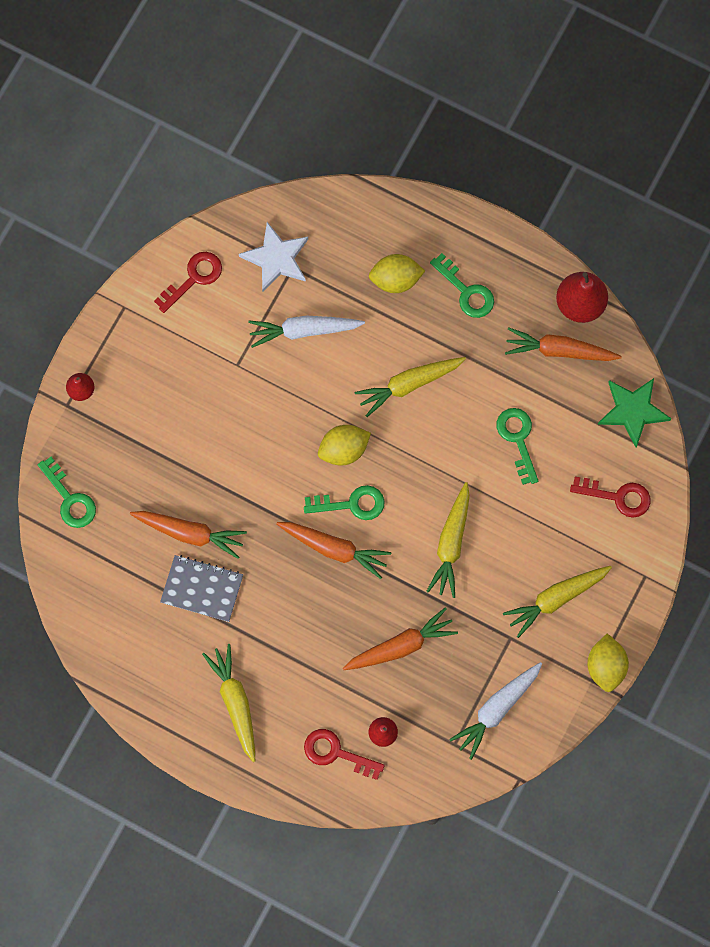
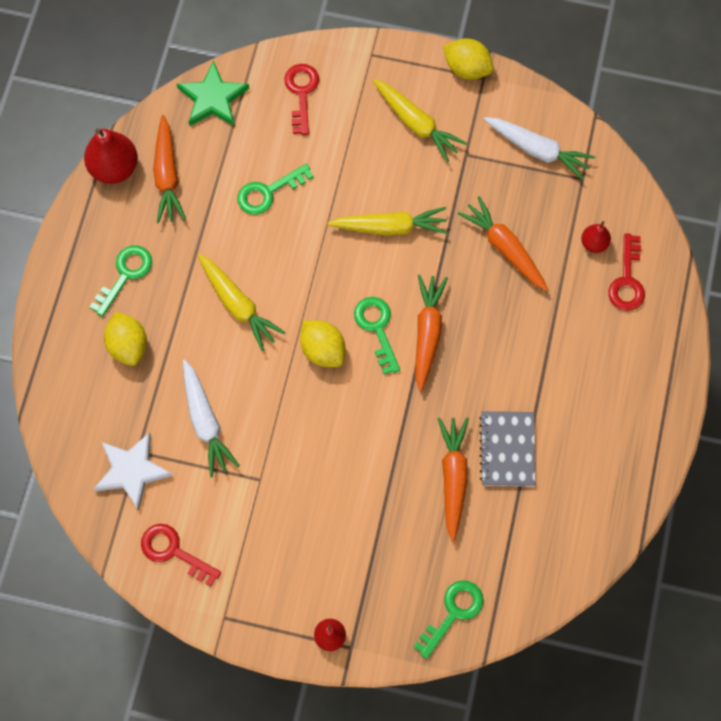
camera: 105 degrees left, 5 degrees down
yellow carrot [202,644,255,762] -> none
yellow lemon [587,633,629,692] -> yellow lemon turned 45 degrees clockwise [443,38,494,80]

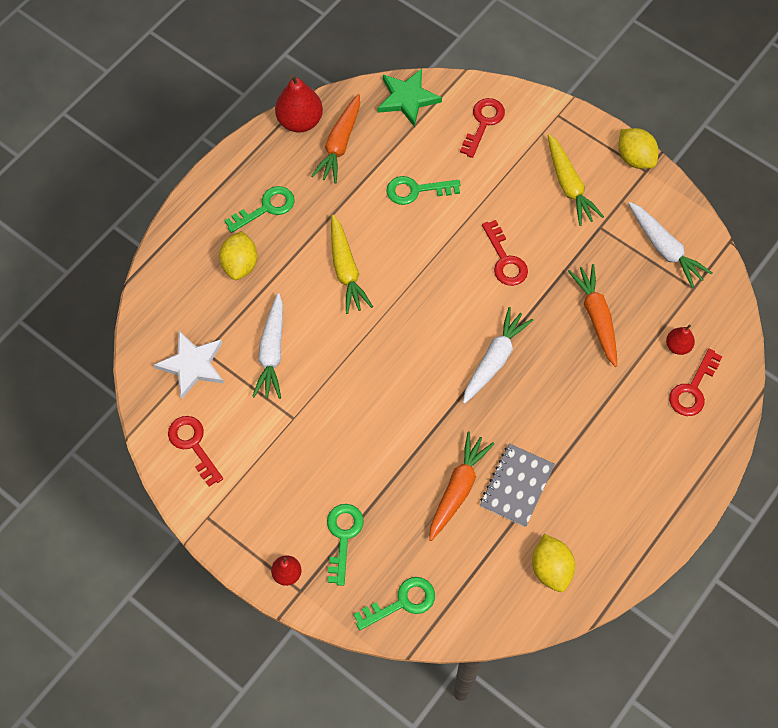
camera: 25 degrees right, 5 degrees down
yellow lemon [300,321,345,367] -> yellow lemon moved to [532,534,575,592]
yellow carrot [327,207,448,236] -> red key [482,220,528,286]
green key [354,297,400,375] -> green key moved to [327,504,364,586]
orange carrot [415,274,448,391] -> white carrot [463,307,533,404]

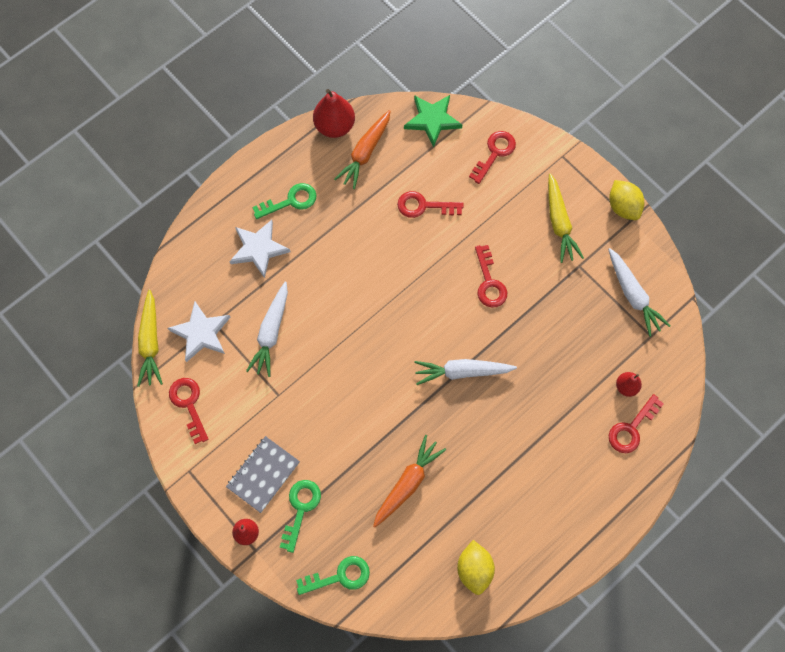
camera: 10 degrees right, 5 degrees up
yellow lemon [219,231,258,280] -> white star [229,220,291,278]
yellow carrot [331,215,373,314] -> yellow carrot moved to [137,290,163,387]
green key [387,176,461,205] -> red key [397,191,463,218]
white carrot [463,307,533,404] -> white carrot turned 135 degrees counterclockwise [414,359,517,385]
grey notebook [480,443,555,527] -> grey notebook moved to [226,436,300,513]
orange carrot [568,264,617,367] -> none

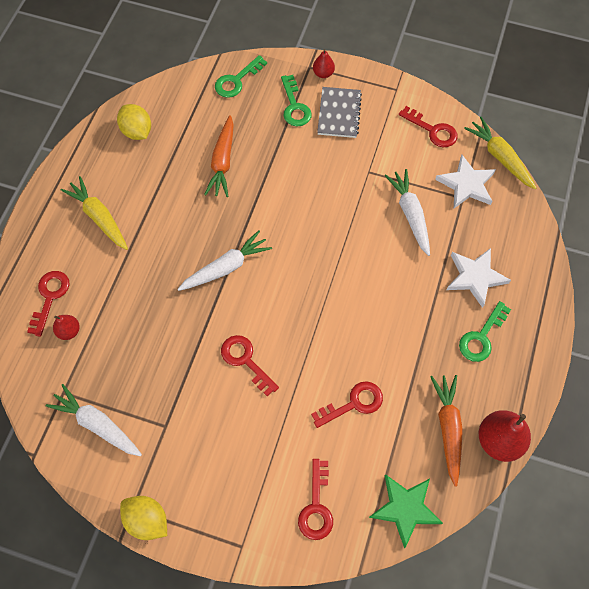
camera: 150 degrees right, 5 degrees down
yellow carrot [548,173,584,263] -> yellow carrot moved to [61,176,128,250]

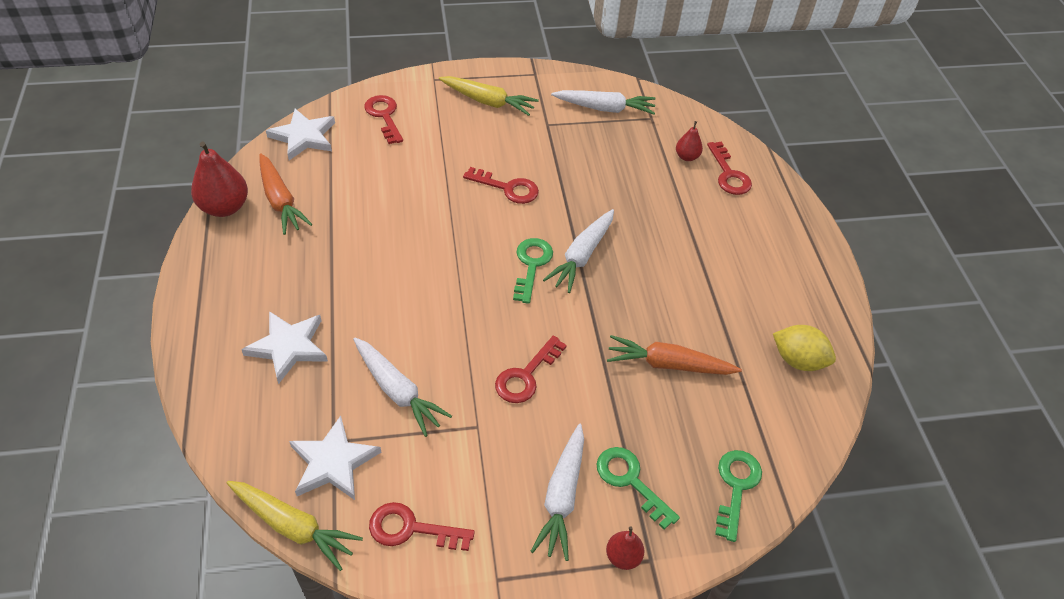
camera: 150 degrees right, 15 degrees down
yellow carrot [61,176,128,250] -> yellow carrot moved to [439,76,539,116]
yellow lemon [120,496,167,540] -> none
orange carrot [204,115,234,197] -> orange carrot turned 60 degrees counterclockwise [607,335,742,375]
red key [311,381,383,428] -> red key moved to [495,335,567,403]
grey notebook [317,87,362,138] -> white carrot [530,424,584,561]
green star [369,474,443,549] -> white star [266,109,335,160]
green key [459,301,511,362] -> green key moved to [513,238,553,304]

